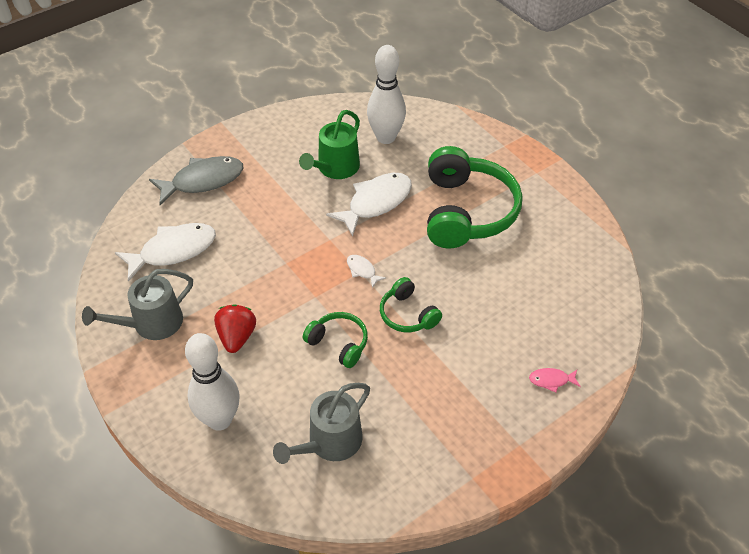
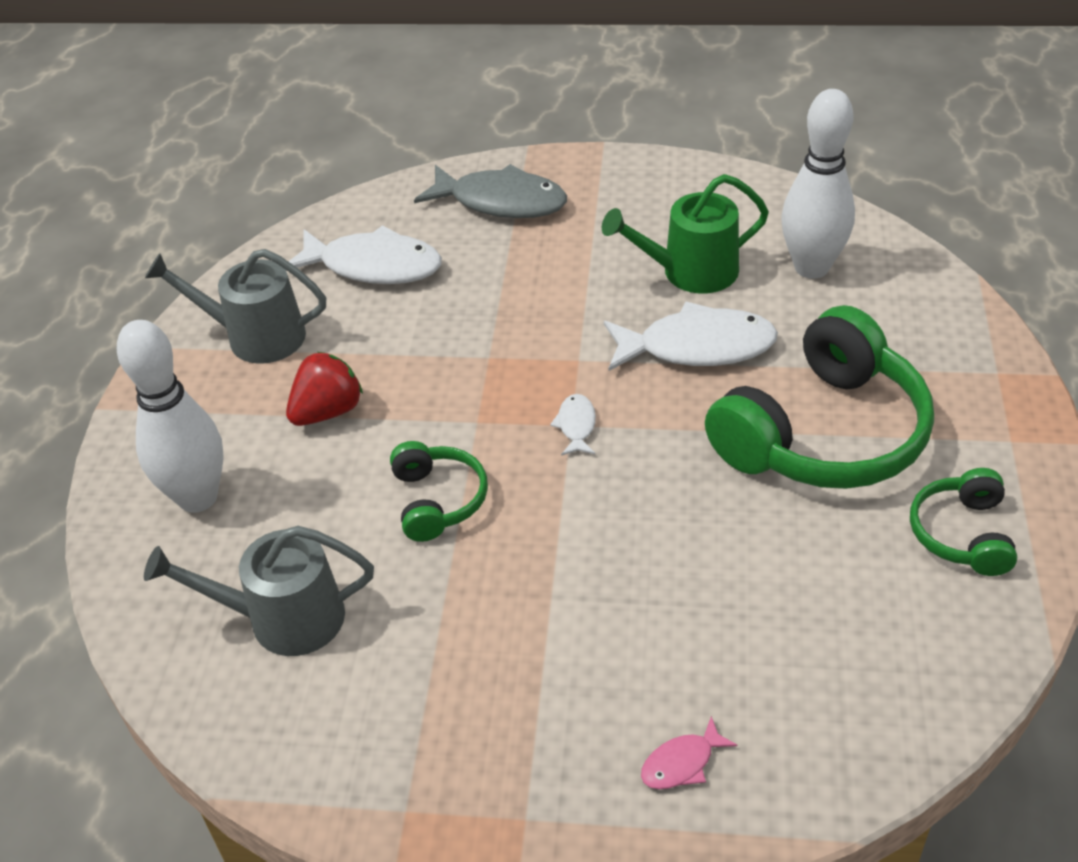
camera: 45 degrees right, 5 degrees down
green headphones [380,277,442,332] -> green headphones moved to [910,468,1017,576]
pink fish [529,368,581,393] -> pink fish turned 75 degrees counterclockwise [641,716,737,789]

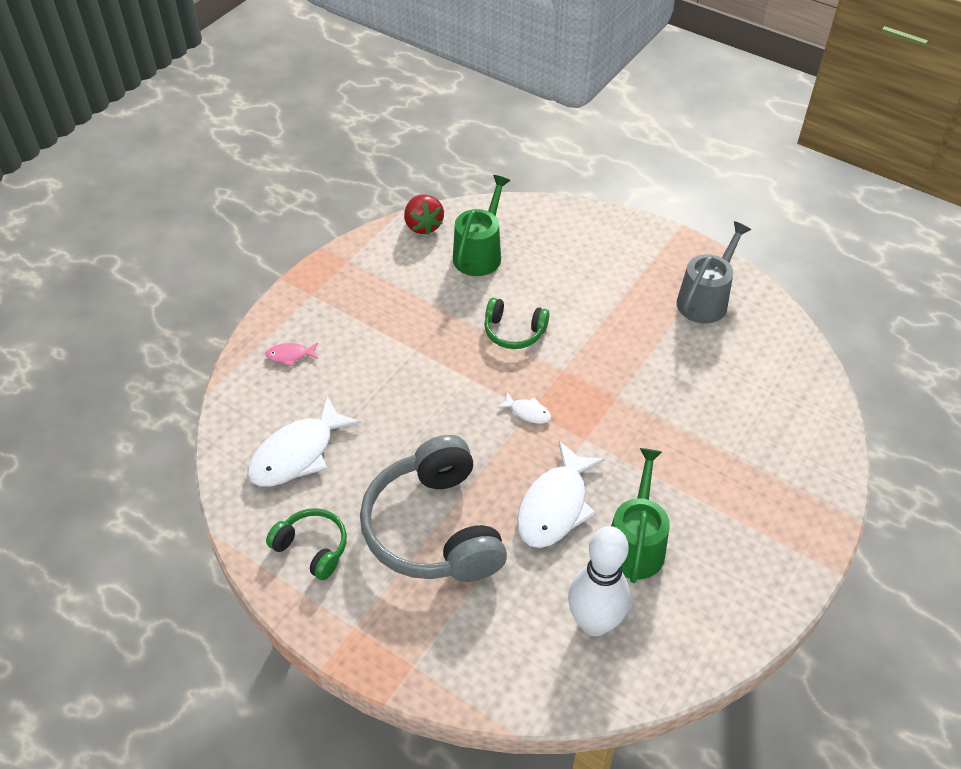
camera: 115 degrees right, 5 degrees up
white bowling pin [117,320,224,513] -> none
grey watering can [144,526,374,656] -> green watering can [453,175,511,276]
white fish [286,225,442,284] -> white fish moved to [247,396,361,487]
red strawberry [286,352,363,426] -> red strawberry moved to [404,194,444,235]
grey fish [414,164,567,218] -> none
pink fish [641,716,737,789] -> pink fish turned 90 degrees counterclockwise [266,343,318,366]
green headphones [705,305,934,489] -> grey headphones [360,435,507,582]

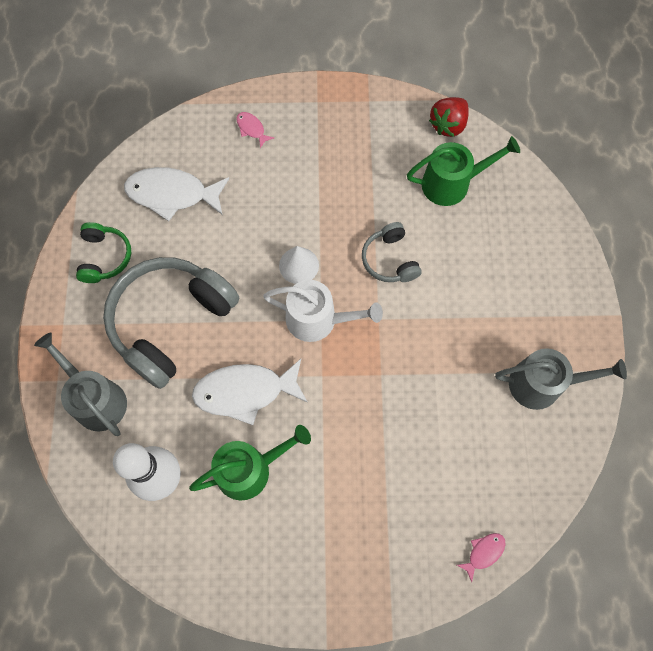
camera: 55 degrees right, 20 degrees up
green headphones [484,298,550,349] -> grey headphones [362,222,422,282]
white fish [497,392,551,424] -> white watering can [263,280,383,342]
none -> grey watering can [34,332,127,436]
none -> white cone [279,246,319,284]
none -> pink fish [457,533,506,582]

